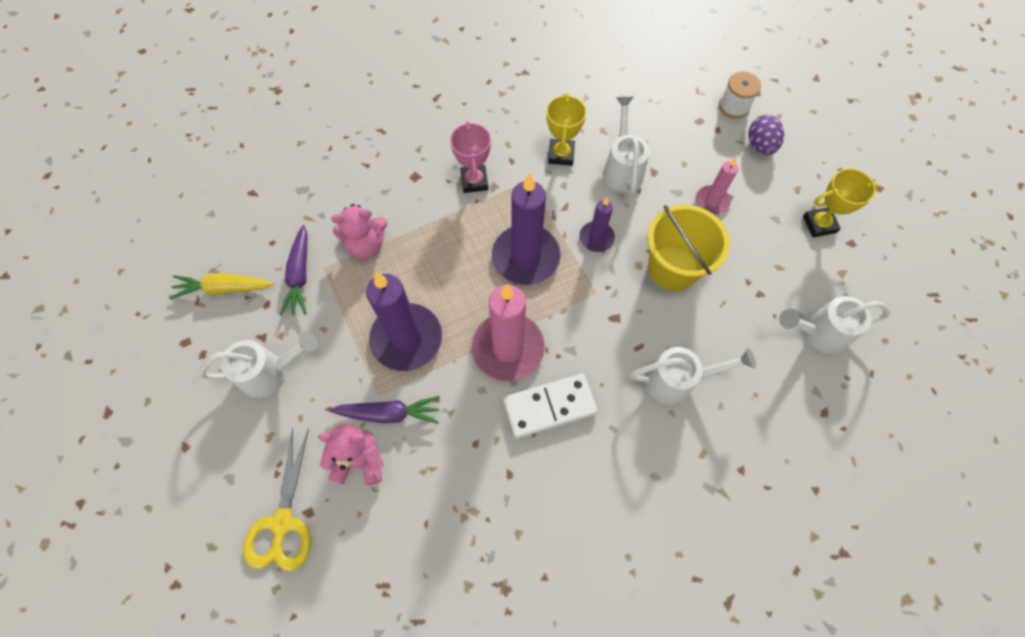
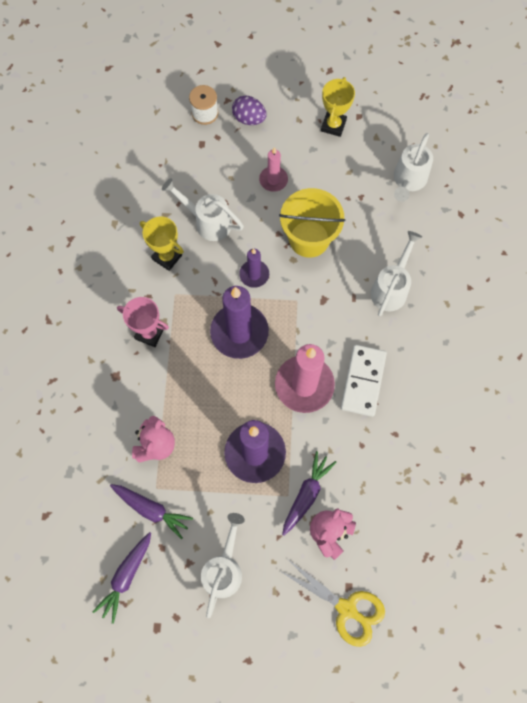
camera: 60 degrees left, 5 degrees up
yellow carrot [169,273,274,299] -> purple carrot [93,532,151,624]

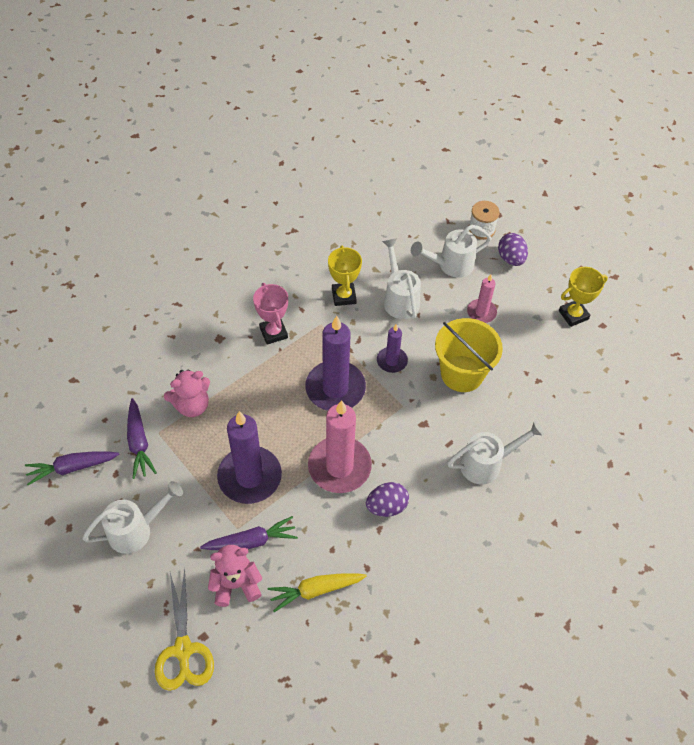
camera: 45 degrees right, 15 degrees down
white domino [341,345,387,417] -> purple egg [366,482,409,517]
white watering can [394,133,433,202] -> white watering can moved to [411,225,492,278]
none -> yellow carrot [268,573,367,612]

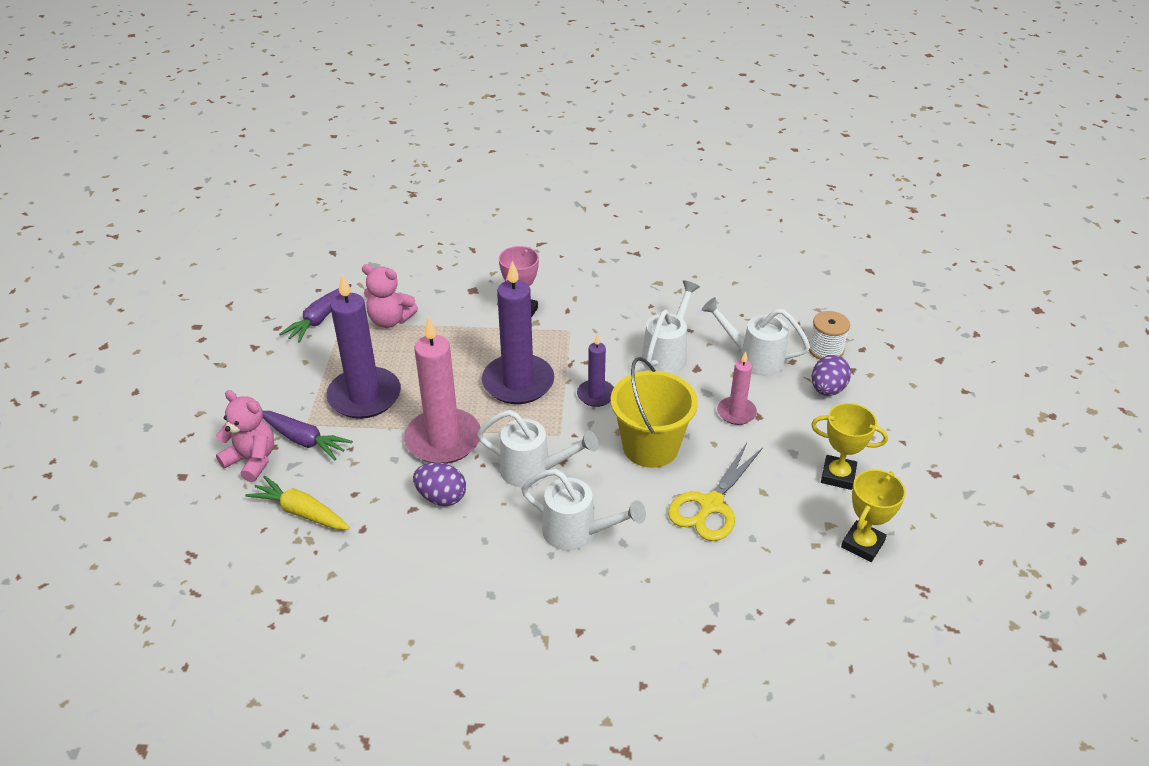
camera: 45 degrees right, 15 degrees down
purple carrot [25,452,120,485] -> none
white watering can [82,481,183,554] -> white watering can moved to [477,410,599,488]
yellow scissors [155,568,214,691] -> yellow scissors moved to [668,443,763,541]
yellow trophy [328,246,362,306] -> yellow trophy moved to [841,470,906,562]

